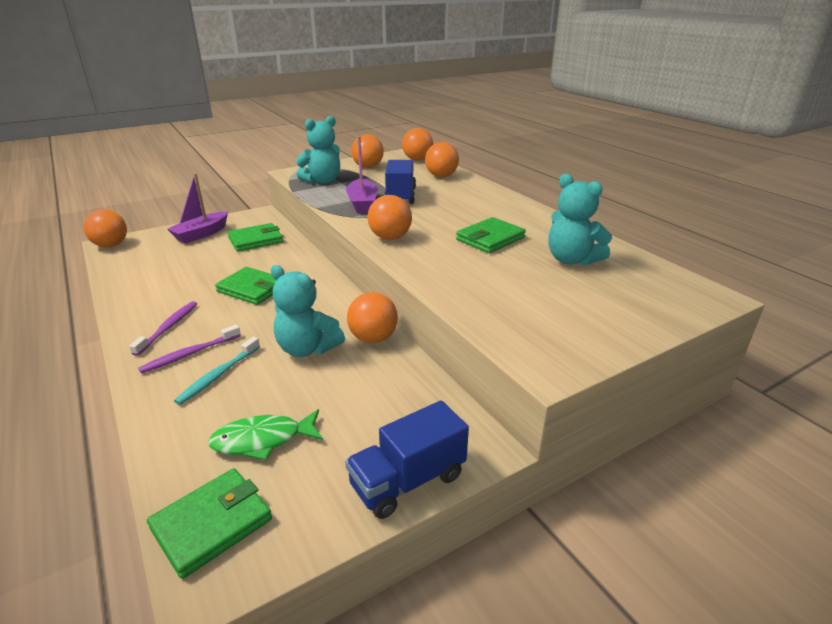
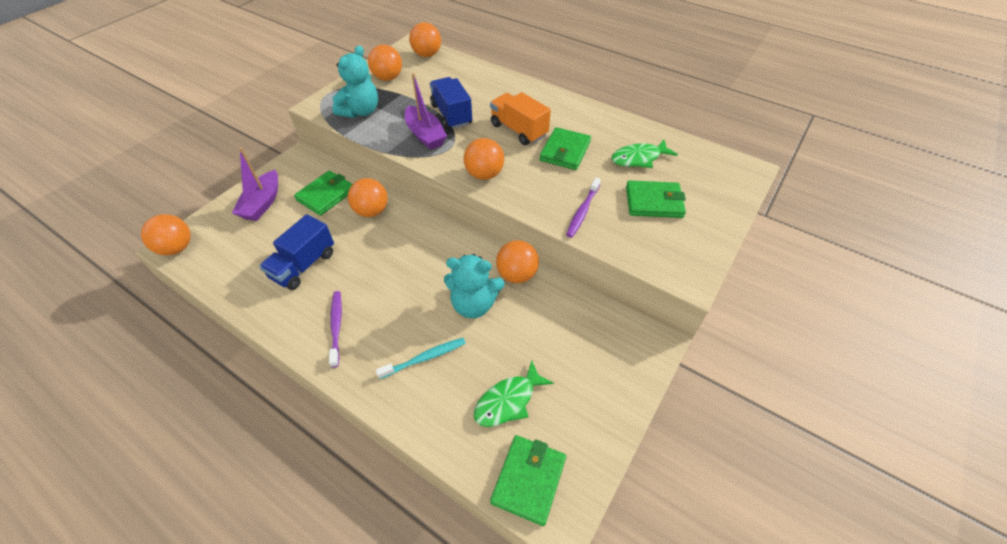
camera: 25 degrees left, 20 degrees up
purple toothbrush [138,325,241,373] -> purple toothbrush moved to [566,178,601,238]
turquoise toothbrush [174,337,260,405] -> turquoise toothbrush turned 120 degrees counterclockwise [376,338,466,379]
green wallet [215,267,276,305] -> green wallet moved to [626,180,686,218]
blue truck [345,400,469,519] -> blue truck moved to [259,214,334,290]
orange ball [425,142,459,177] -> orange ball moved to [348,178,388,217]
turquoise teddy bear [548,174,612,266] -> green fish [611,140,678,168]
none -> orange truck [490,92,551,145]

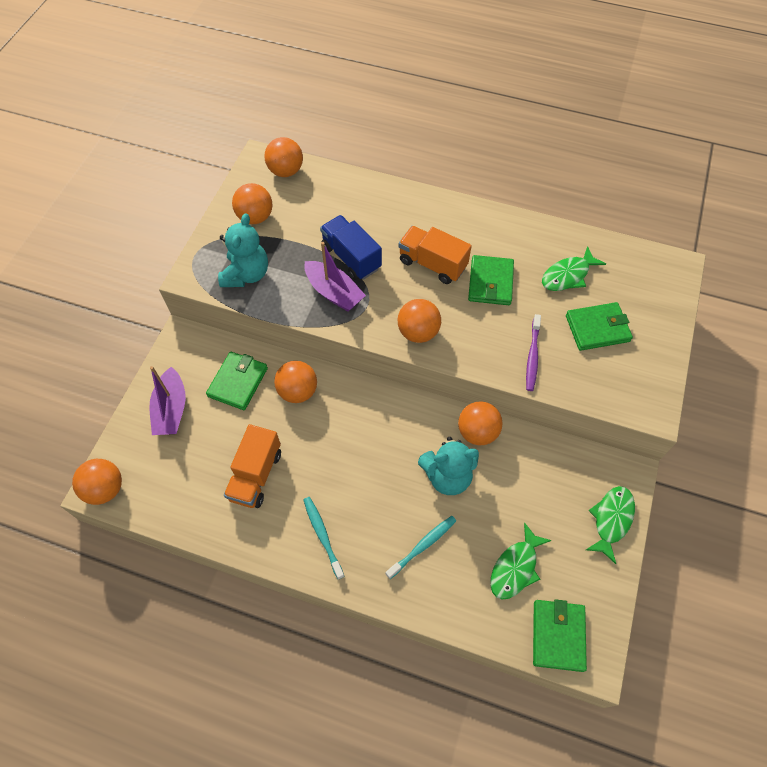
camera: 15 degrees left, 10 degrees up
blue truck [259,214,334,290] -> orange truck [224,424,281,508]
purple toothbrush [329,291,342,367] -> turquoise toothbrush [303,497,344,580]
none -> green fish [586,486,635,564]

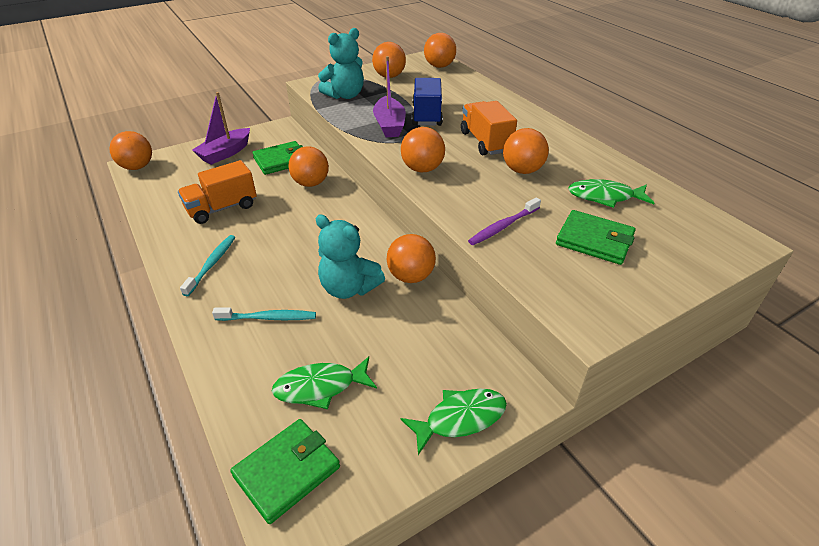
camera: 40 degrees right, 20 degrees down
green wallet [468,255,514,305] -> orange ball [503,128,549,174]

